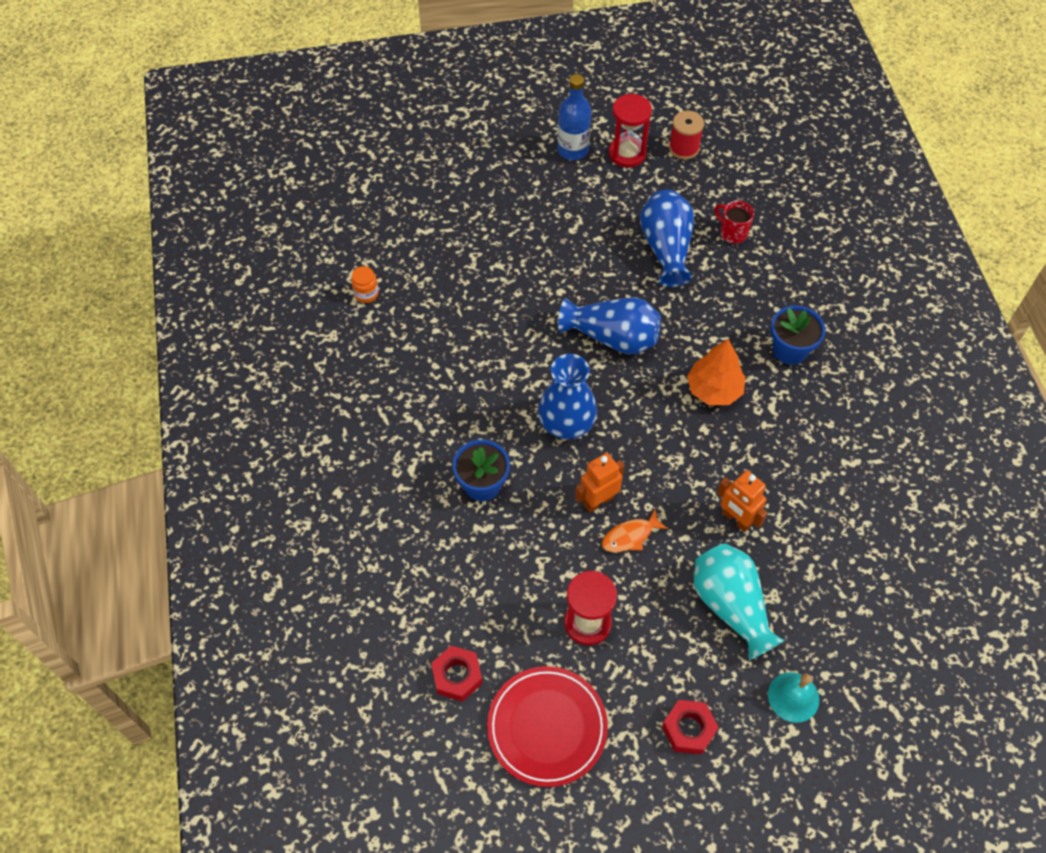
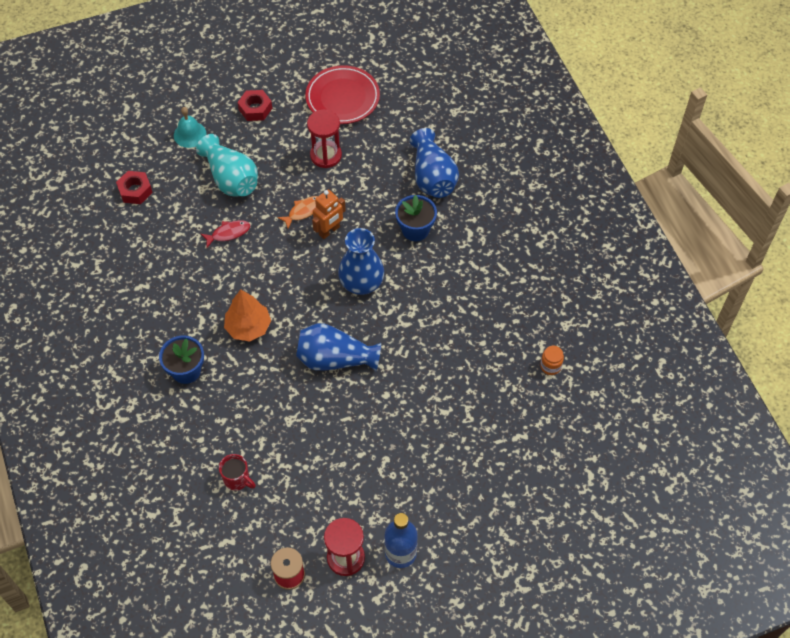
camera: 170 degrees right, 0 degrees up
red nut [431,646,482,702] -> red nut moved to [116,171,153,204]
blue vase [640,190,694,287] -> blue vase moved to [410,128,459,198]
orange robot [717,470,768,532] -> red fish [201,220,250,247]

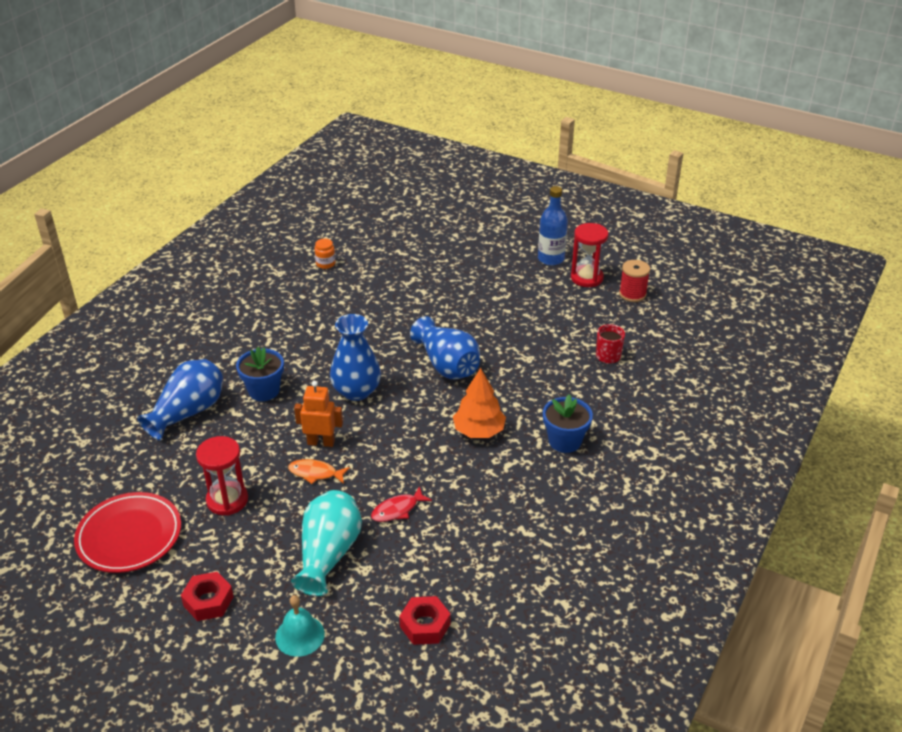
camera: 130 degrees left, 20 degrees down
red fish [201,220,250,247] -> red fish turned 60 degrees counterclockwise [371,486,432,522]

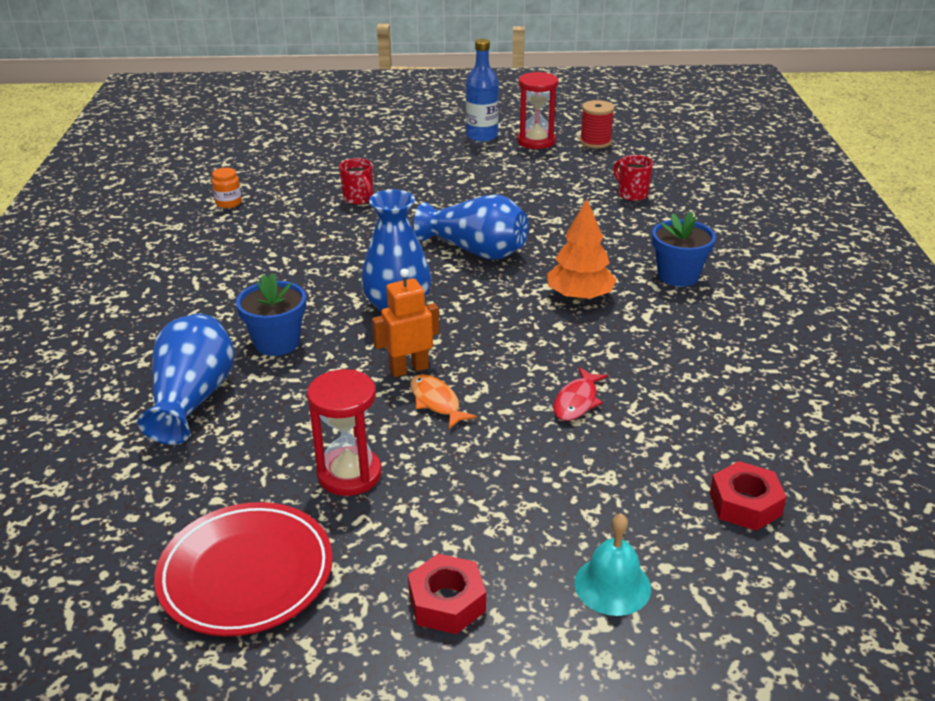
camera: 30 degrees left, 5 degrees down
orange fish [288,459,350,484] -> orange fish turned 75 degrees clockwise [410,374,477,429]
turquoise vase [291,490,362,596] -> none
none -> red mug [339,158,373,205]

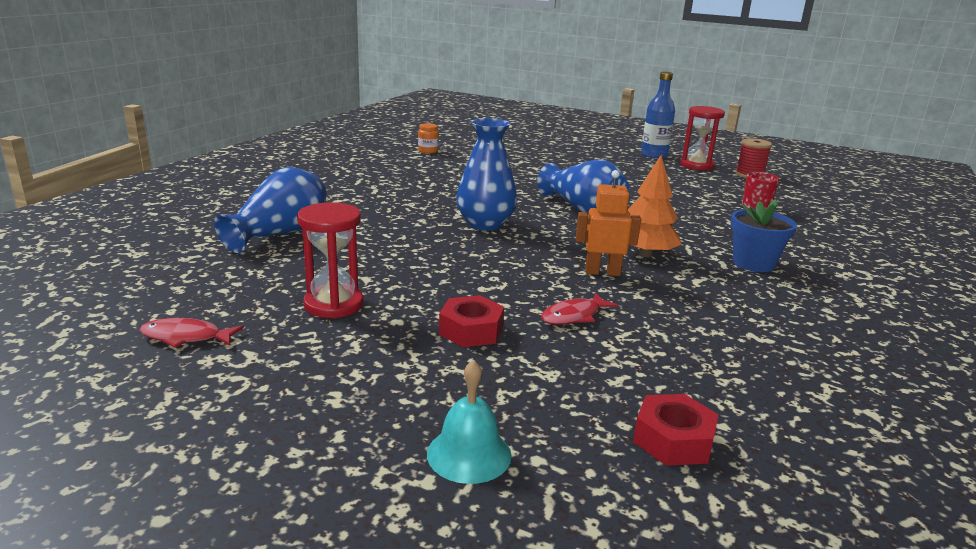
camera: 25 degrees right, 10 degrees down
red plate [154,502,333,636] -> red fish [140,318,244,348]
blue flower pot [236,273,306,356] -> none
red mug [339,158,373,205] -> none
orange robot [372,268,439,377] -> orange robot moved to [576,170,641,276]
red nut [408,554,486,634] -> red nut moved to [439,295,504,347]
orange fish [410,374,477,429] -> none

